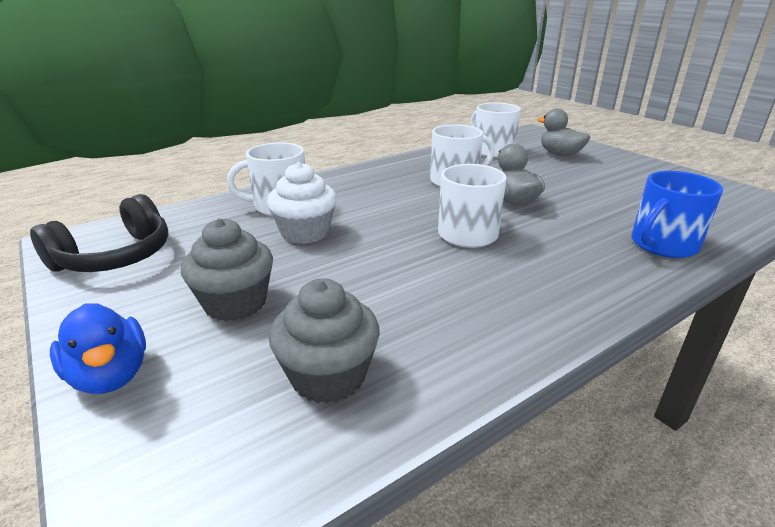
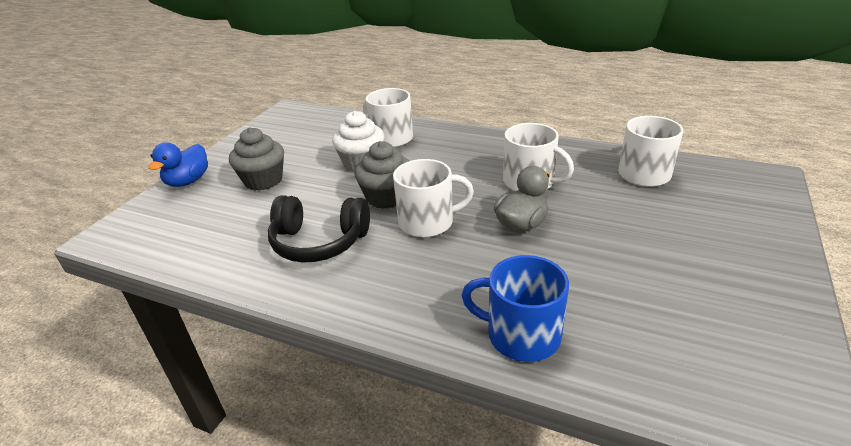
camera: 60 degrees right, 5 degrees up
black headphones [30,194,169,272] -> black headphones moved to [268,195,370,262]
grey cupcake [269,278,380,404] -> grey cupcake moved to [354,141,409,209]
grey duck [537,108,590,156] -> none

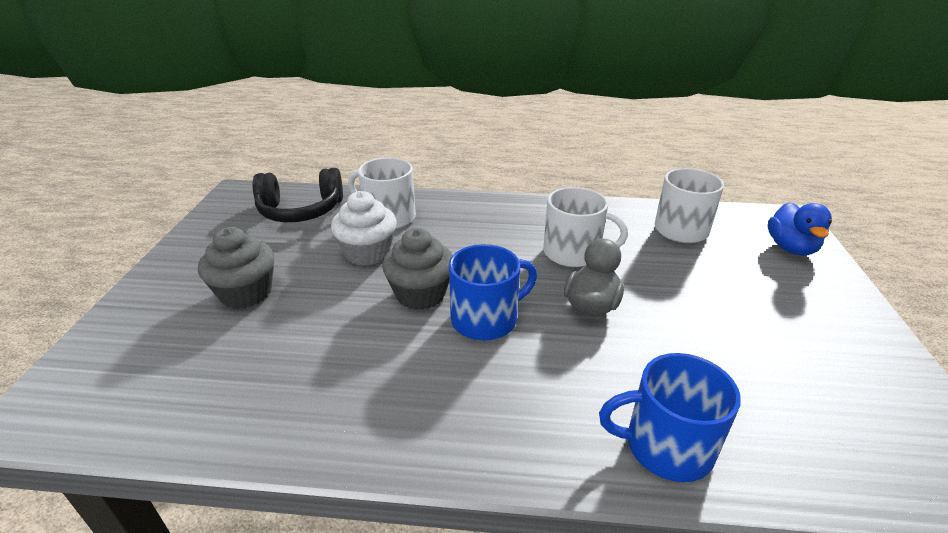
camera: 20 degrees left, 0 degrees up
blue duck [149,143,208,187] -> blue duck moved to [768,202,832,256]
black headphones [268,195,370,262] -> black headphones moved to [253,168,343,222]
white mug [393,159,474,238] -> blue mug [449,244,537,341]

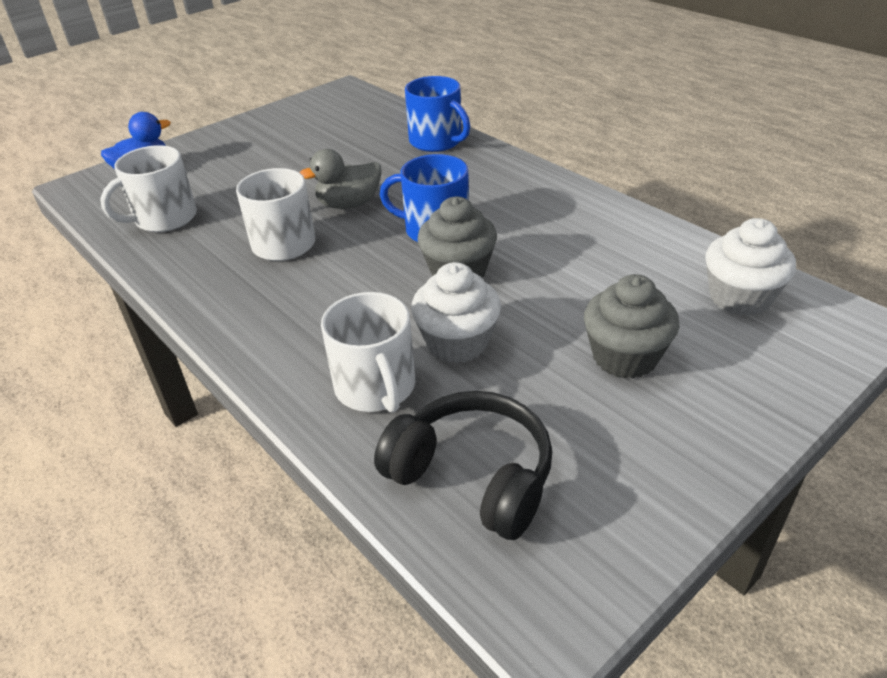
camera: 135 degrees left, 5 degrees up
none -> white cupcake [705,218,796,316]

